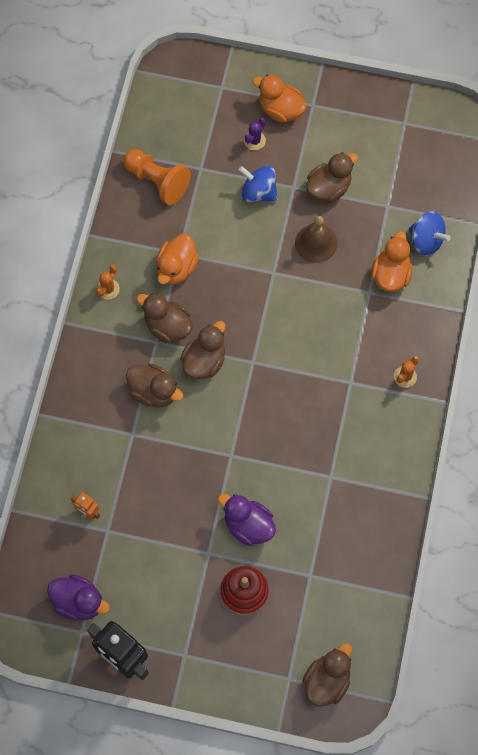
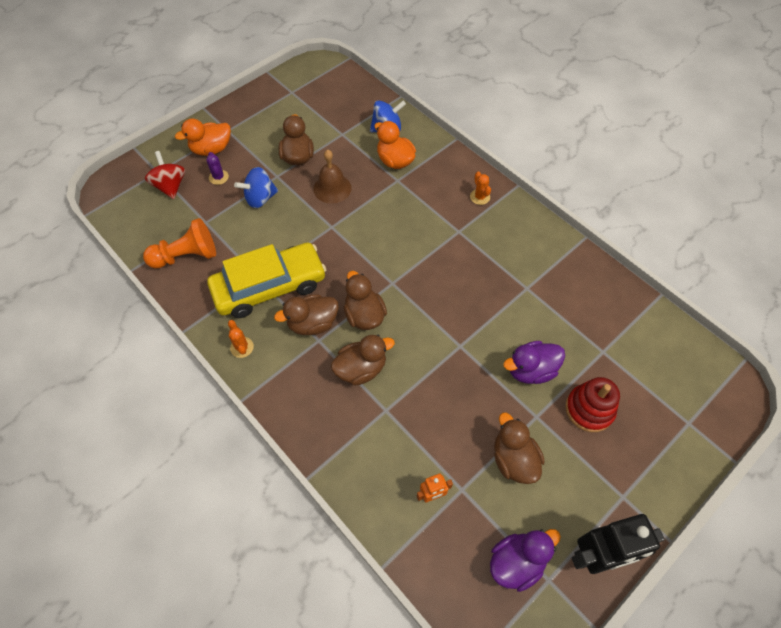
camera: 55 degrees left, 10 degrees down
orange duck [156,234,199,285] -> yellow car [207,243,326,318]
brown duck [302,643,352,707] -> brown duck moved to [494,412,544,484]
none -> red spinning top [145,151,185,199]

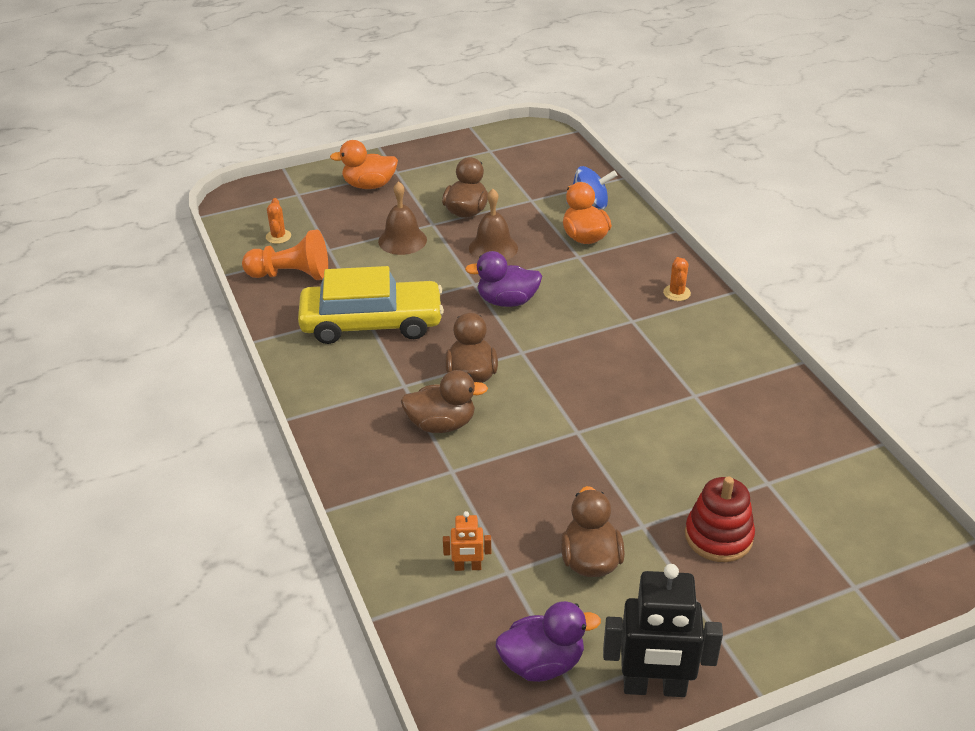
camera: 20 degrees right, 20 degrees down
red spinning top [145,151,185,199] -> none
purple cactus [207,152,229,185] -> none
orange cactus [228,320,254,358] -> orange cactus moved to [266,198,291,244]
blue spinning top [234,167,278,208] -> brown bell [378,181,427,255]
brown duck [274,294,339,335] -> none
purple duck [503,341,565,384] -> purple duck moved to [465,251,542,307]

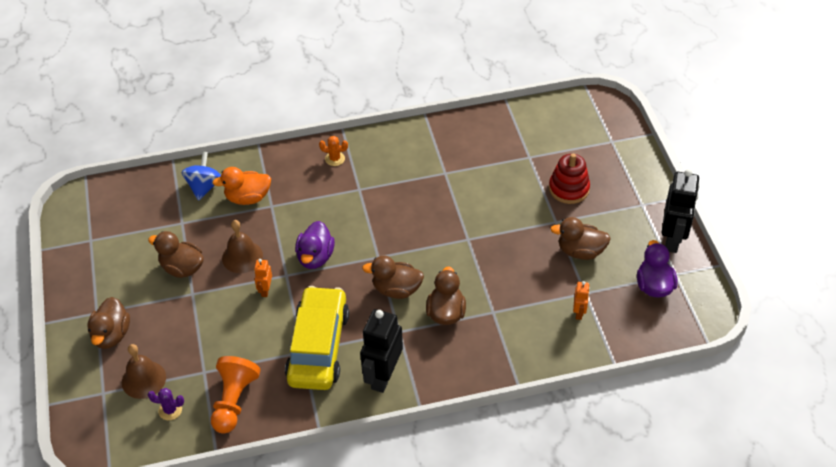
camera: 80 degrees left, 10 degrees up
orange cactus [266,198,291,244] -> purple cactus [148,388,184,420]
orange duck [330,140,398,189] -> brown duck [87,297,130,349]
brown bell [378,181,427,255] -> brown bell moved to [122,344,166,399]
none -> orange robot [254,259,272,297]
none -> black robot [360,309,403,393]

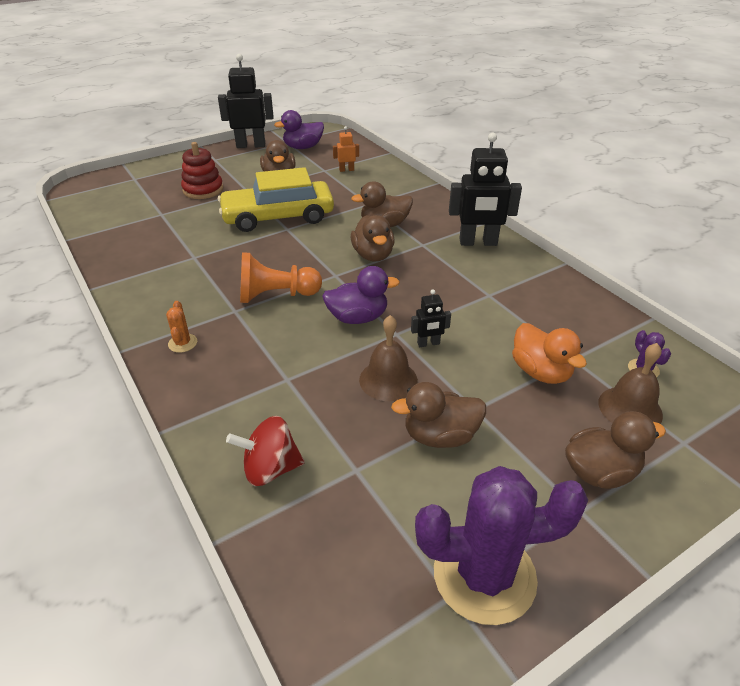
camera: 110 degrees left, 10 degrees down
brown duck [148,231,204,278] -> brown duck turned 75 degrees clockwise [391,382,486,448]
blue spinning top [182,152,221,201] -> red spinning top [226,416,305,486]
orange pawn [211,356,261,434] -> orange pawn moved to [240,252,322,303]
orange duck [212,167,271,205] -> orange duck moved to [512,323,587,384]
orange robot [254,259,272,297] -> black robot [411,289,451,347]
yellow car [285,286,349,390] -> yellow car moved to [218,167,334,232]
none -> purple cactus [415,466,588,625]

